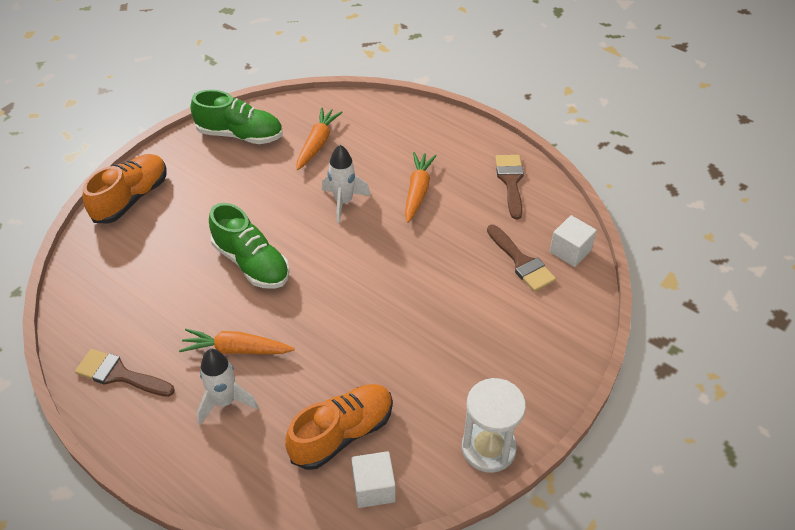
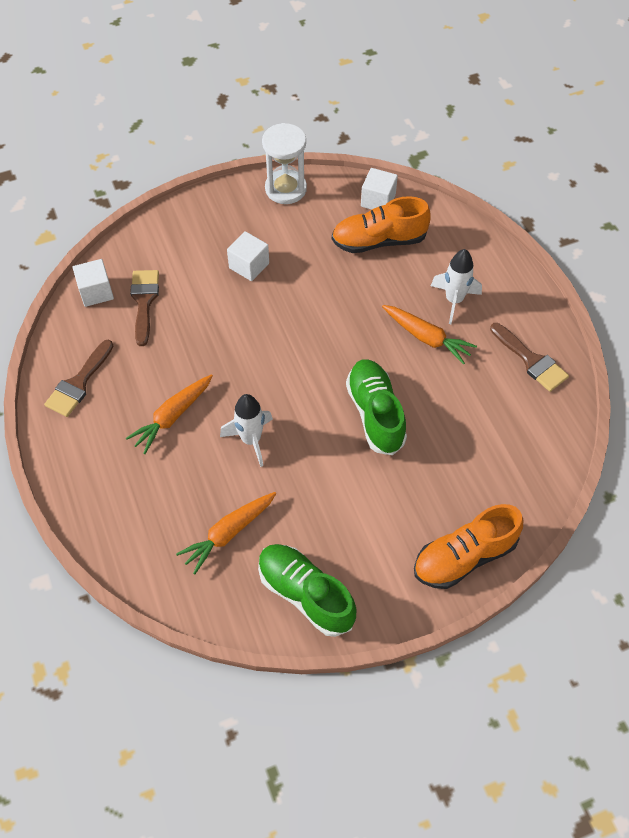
camera: 150 degrees left, 10 degrees up
none -> white cube [227,231,269,281]

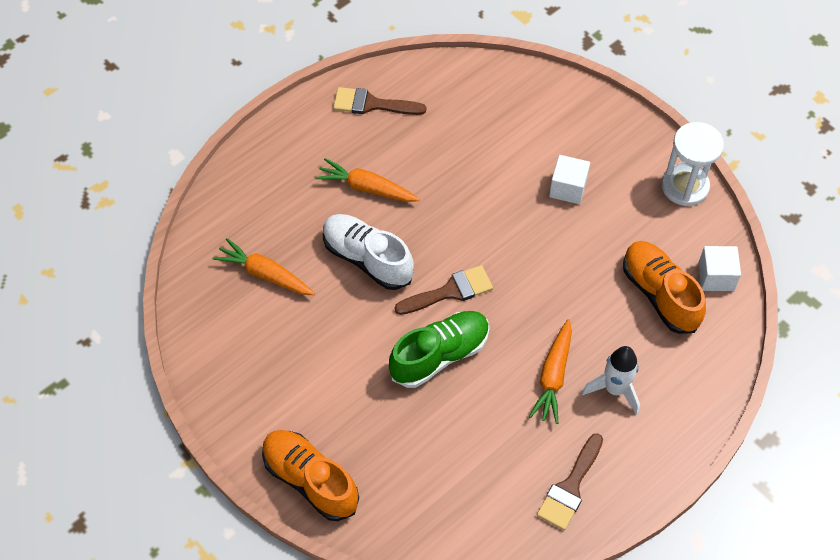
camera: 70 degrees right, 0 degrees up
white cube [73,259,114,307] -> none
brown brush [130,270,159,346] -> brown brush moved to [395,265,493,315]
white rocket [220,394,273,467] -> white shoe [323,214,414,290]
green shoe [258,544,357,637] -> none

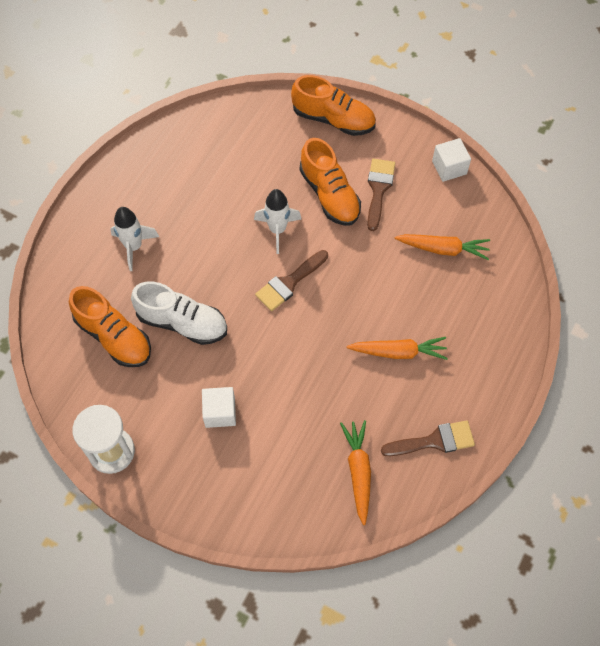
camera: 160 degrees right, 5 degrees up
white shoe [323,214,414,290] -> white shoe moved to [131,282,227,345]
green shoe [389,311,490,388] -> white rocket [254,189,301,254]
orange carrot [529,319,572,424] -> orange carrot moved to [340,420,371,525]
brown brush [537,433,603,530] -> brown brush moved to [367,159,395,231]
white cube [698,246,741,291] -> white cube moved to [432,138,471,182]
none -> orange shoe [300,138,361,226]

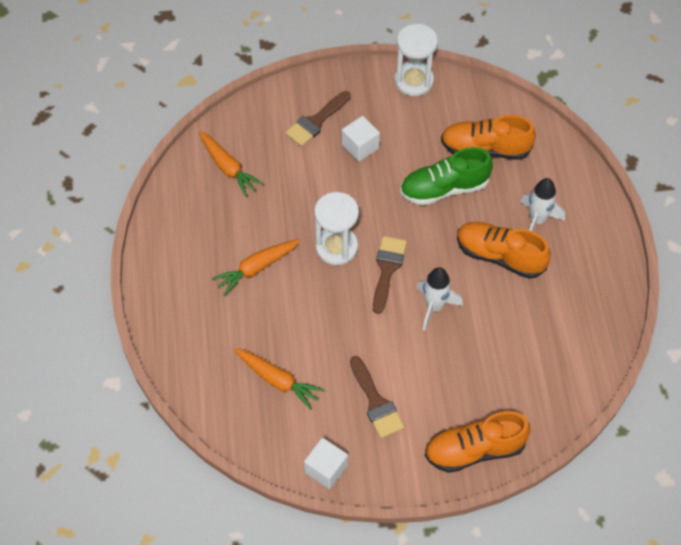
camera: 145 degrees right, 5 degrees down
white shoe [131,282,227,345] -> green shoe [400,147,493,205]
orange shoe [300,138,361,226] -> orange shoe moved to [457,222,551,279]
brown brush [381,420,475,456] -> brown brush moved to [285,91,351,147]
orange carrot [394,234,490,260] -> orange carrot turned 120 degrees counterclockwise [234,348,325,410]
none -> white hourglass [314,192,359,265]

